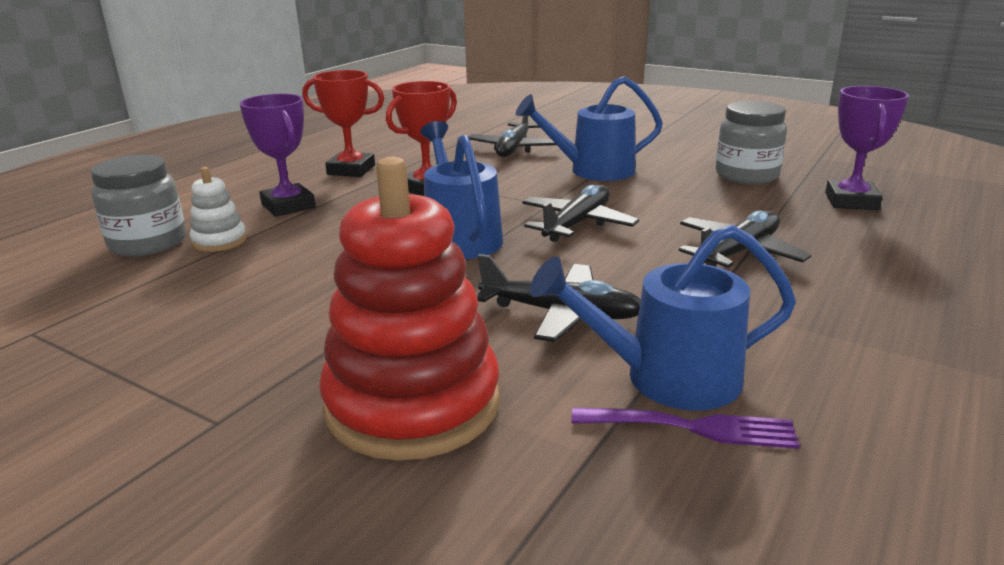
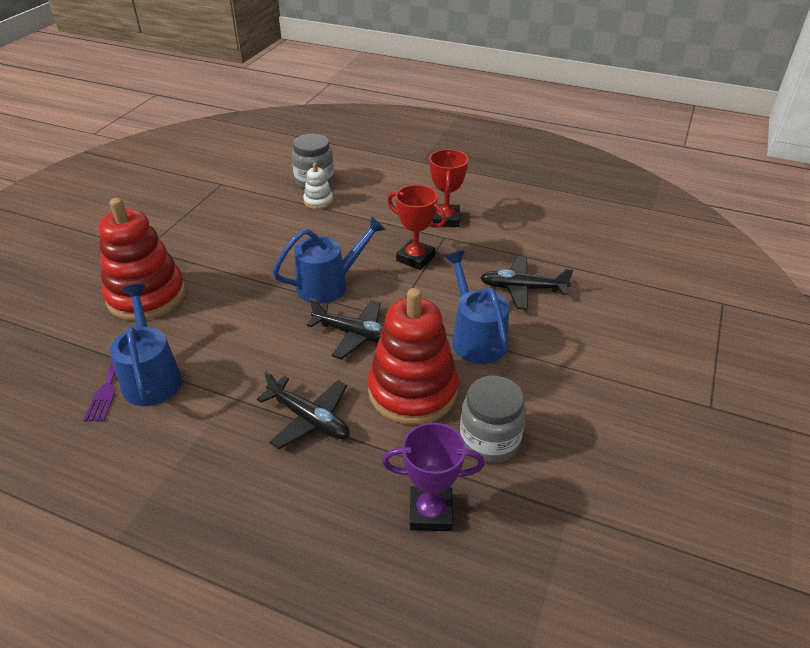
camera: 80 degrees right, 15 degrees up
purple trophy [240,94,316,217] -> none
black plane [477,254,640,342] -> none
none -> red stacking toy [368,288,458,425]

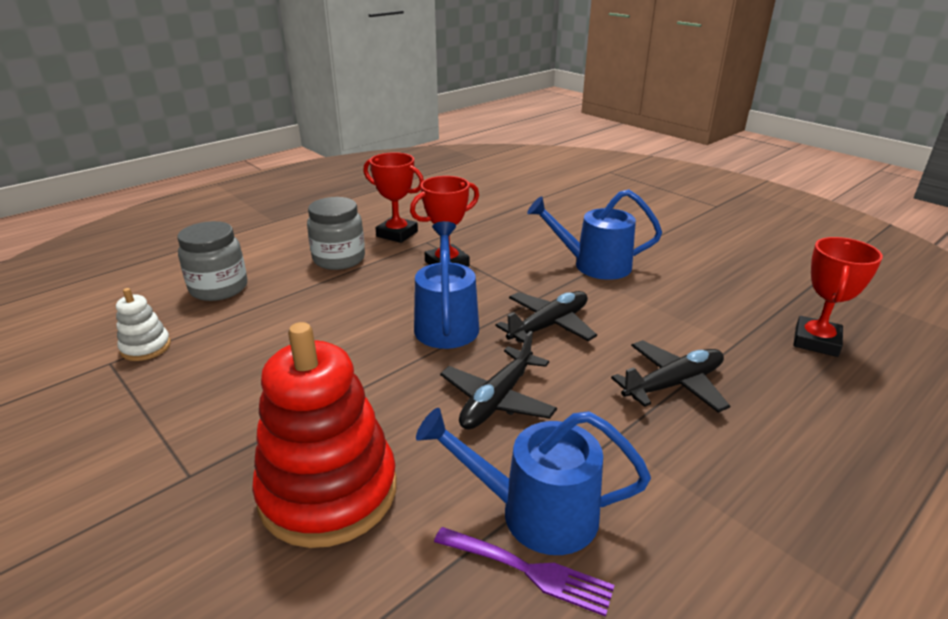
camera: 65 degrees left, 10 degrees down
white stacking toy [303,163,333,209] -> white stacking toy moved to [116,288,171,361]
red stacking toy [368,288,458,425] -> none
purple trophy [382,423,485,531] -> red trophy [793,237,883,357]
grey jar [460,376,526,463] -> grey jar moved to [307,197,365,270]
black plane [480,256,573,310] -> black plane moved to [440,331,557,429]

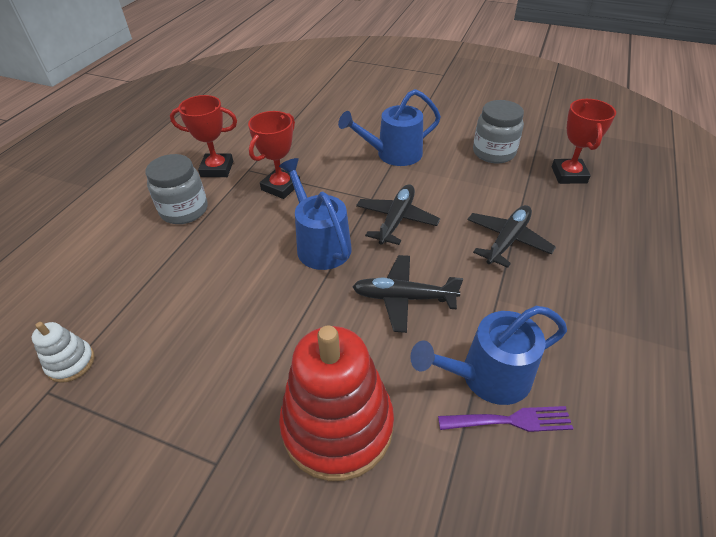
camera: 25 degrees left, 15 degrees up
grey jar [177,221,248,301] -> grey jar moved to [473,100,524,163]
black plane [440,331,557,429] -> black plane turned 90 degrees clockwise [353,255,463,333]

